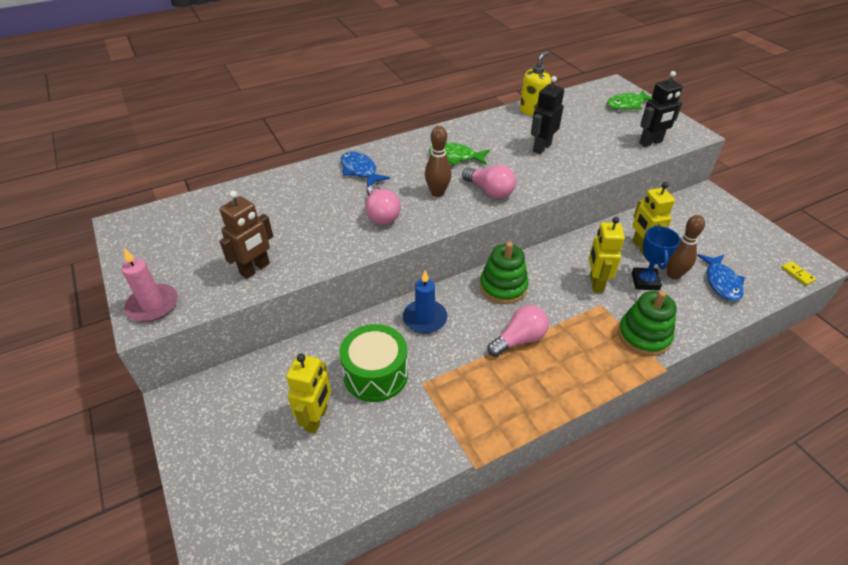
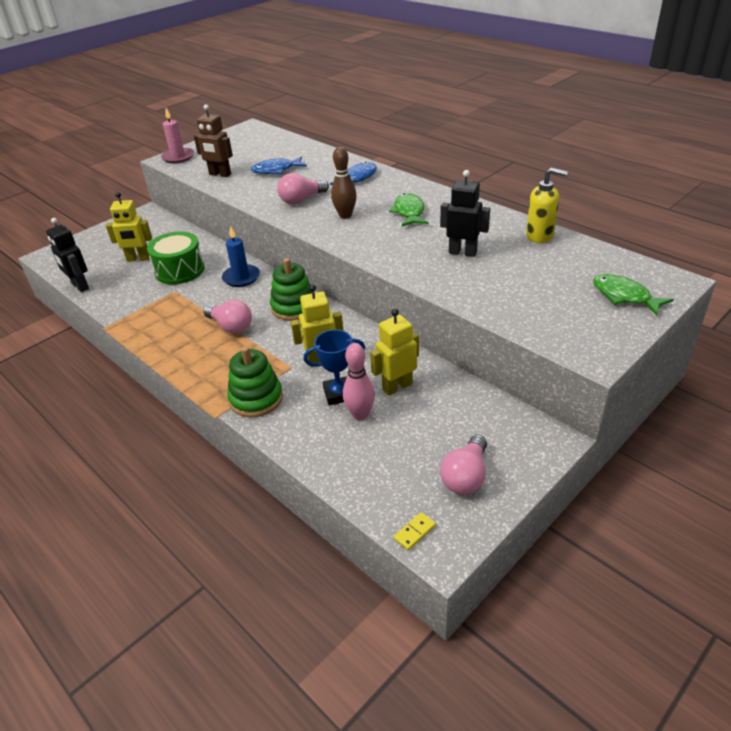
camera: 75 degrees right, 5 degrees down
pink light bulb [462,165,516,199] -> pink light bulb moved to [440,435,487,494]
black robot [639,71,683,147] -> black robot moved to [46,218,89,292]
brown bowling pin [666,215,705,279] -> pink bowling pin [343,343,375,420]
blue fish [697,254,745,301] -> blue fish moved to [251,156,307,174]

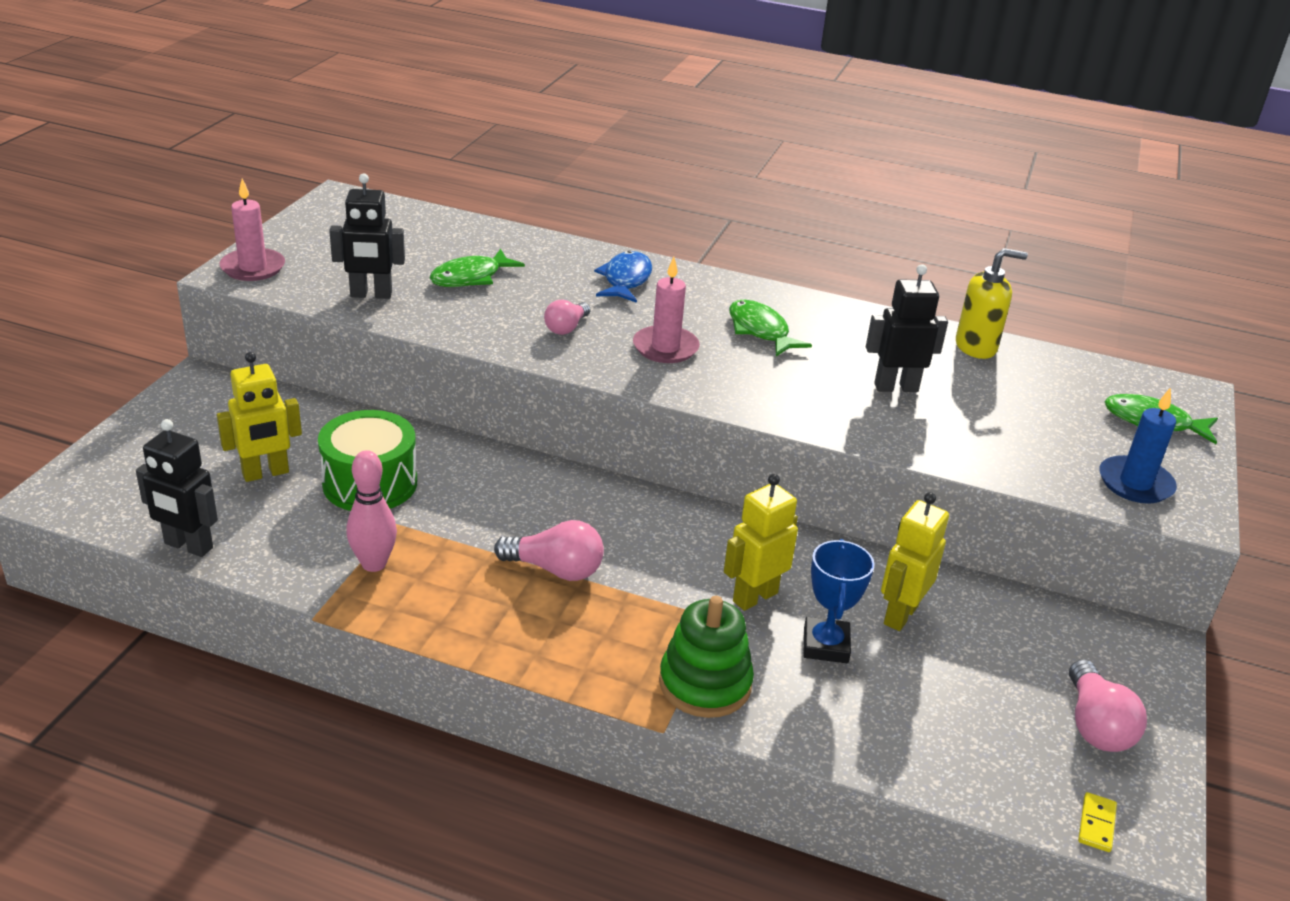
camera: 30 degrees left, 5 degrees down
brown robot [194,104,233,177] -> black robot [329,173,405,299]
blue candle [222,226,260,287] -> blue candle moved to [1099,387,1177,504]
blue fish [251,156,307,174] -> green fish [430,249,525,287]
green stacking toy [270,258,312,321] -> none
pink light bulb [277,173,329,204] -> pink light bulb [544,300,591,335], size x0.66
blue trophy [303,329,365,405] -> blue trophy turned 45 degrees counterclockwise [803,539,875,663]
brown bowling pin [331,147,357,219] -> pink candle [633,257,700,363]
pink bowling pin [343,343,375,420] -> pink bowling pin moved to [346,450,397,572]

